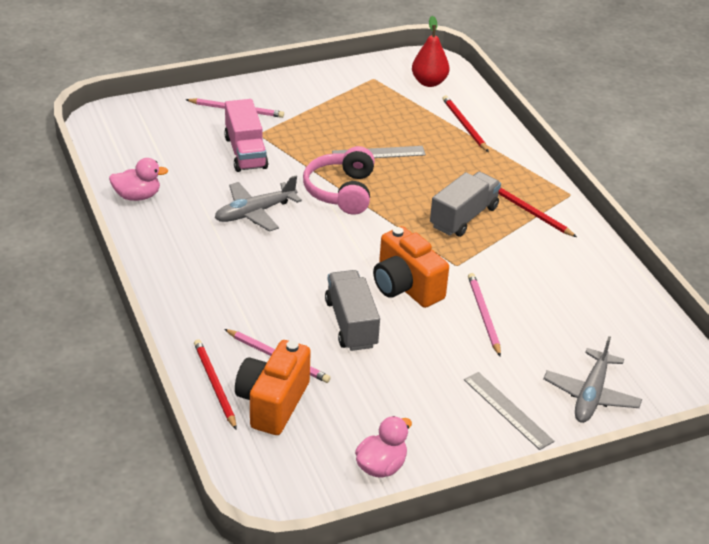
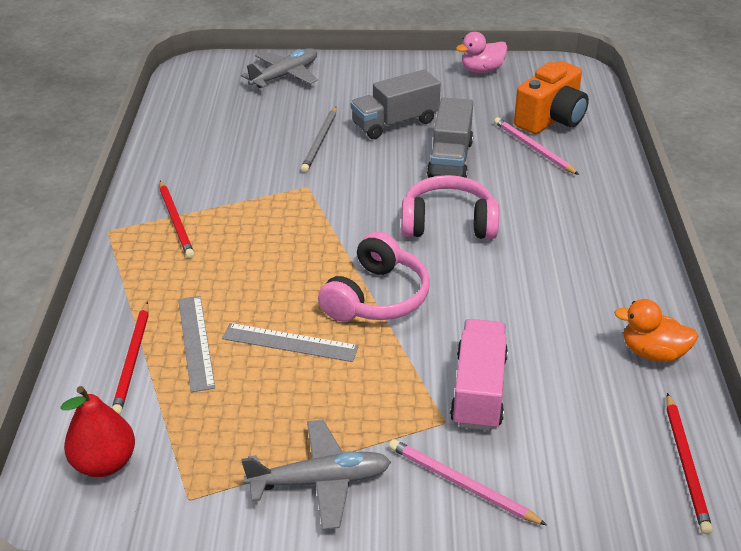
camera: 155 degrees left, 0 degrees up
pink duck [109,158,168,201] -> orange duck [614,299,698,362]
red pencil [194,339,237,430] -> red pencil moved to [666,393,713,534]
grey plane [215,176,302,232] -> grey plane moved to [241,420,391,530]
orange camera [373,226,449,308] -> none
grey truck [430,172,501,237] -> grey truck moved to [351,69,441,139]
grey ruler [464,372,554,450] -> grey ruler moved to [178,296,215,393]
pink pencil [468,273,501,357] -> grey pencil [301,107,337,172]
none -> pink headphones [401,175,499,239]

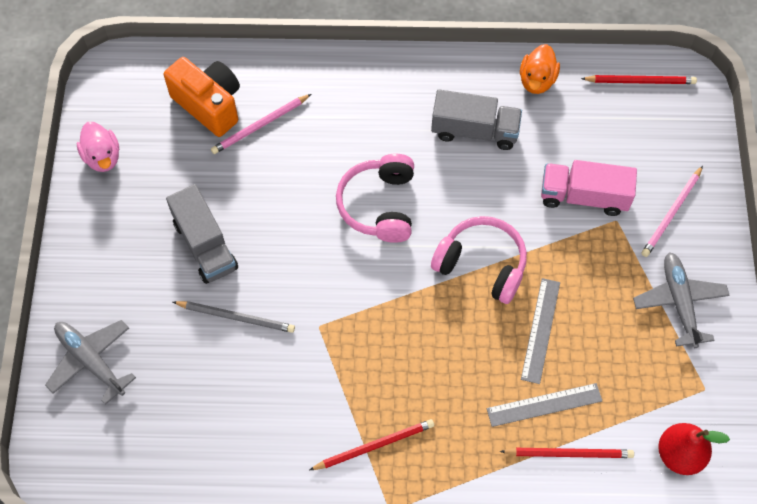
camera: 90 degrees left, 25 degrees up
grey truck [427,97,473,178] -> grey truck moved to [431,90,522,150]

